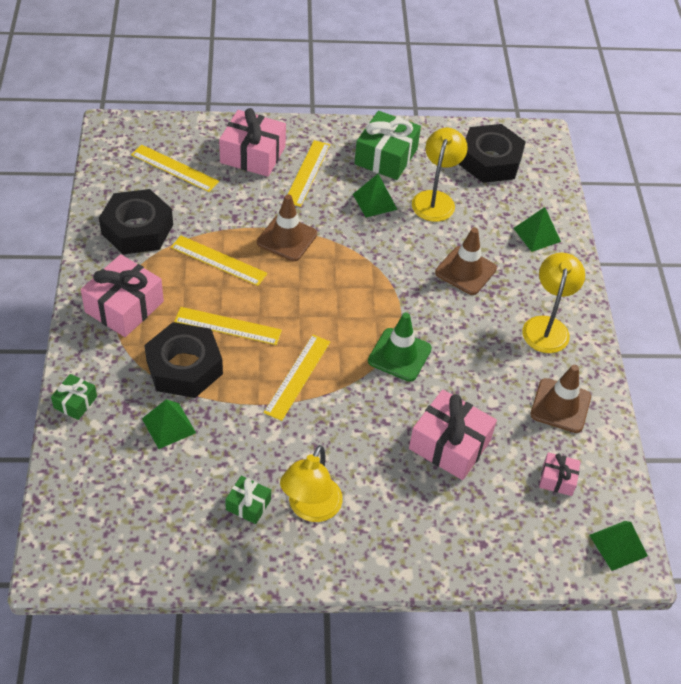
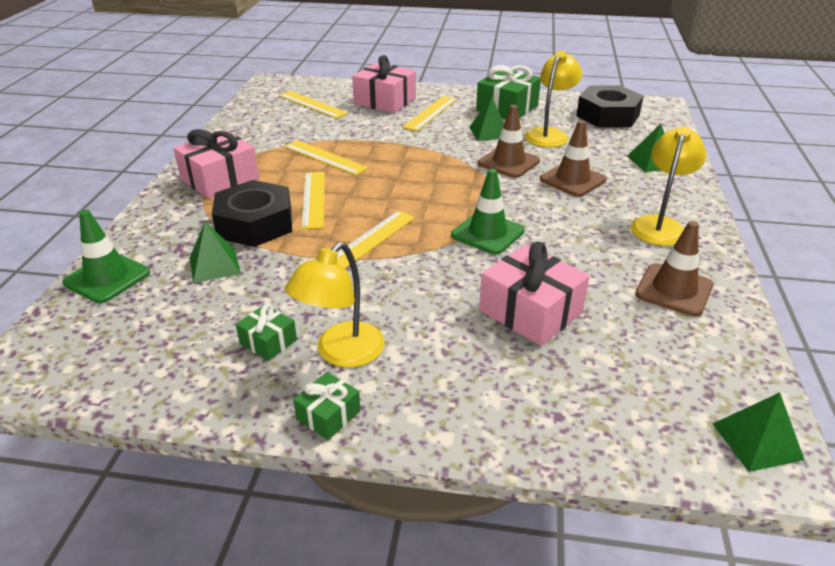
camera: 15 degrees right, 15 degrees down
green gift [51,374,97,420] -> green gift moved to [293,372,361,440]
black nut [99,189,173,255] -> none
yellow ruler [174,307,282,345] -> yellow ruler turned 60 degrees clockwise [301,172,325,229]
brown traffic cone [257,194,317,261] -> brown traffic cone moved to [478,105,540,178]
pink gift [539,452,581,496] -> none
none -> green traffic cone [62,210,150,303]

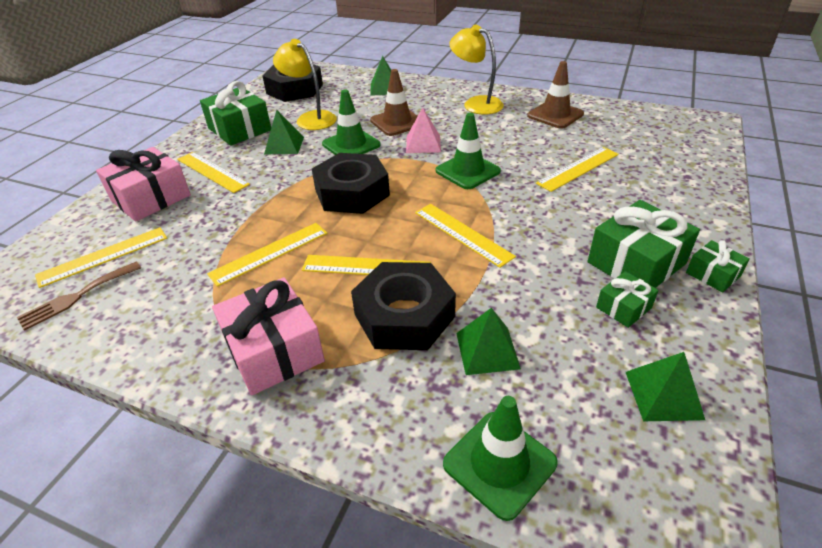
camera: 75 degrees left, 5 degrees up
yellow lamp [284,242,385,367] -> green gift [588,200,700,288]
brown traffic cone [478,105,540,178] -> green traffic cone [322,89,381,155]
pink gift [479,242,590,346] -> yellow ruler [536,147,619,192]
green pyramid [713,392,804,472] -> green pyramid moved to [626,352,705,421]
none -> brown fork [17,262,141,331]
none -> black nut [312,153,390,214]
none -> pink pyramid [406,107,441,153]

